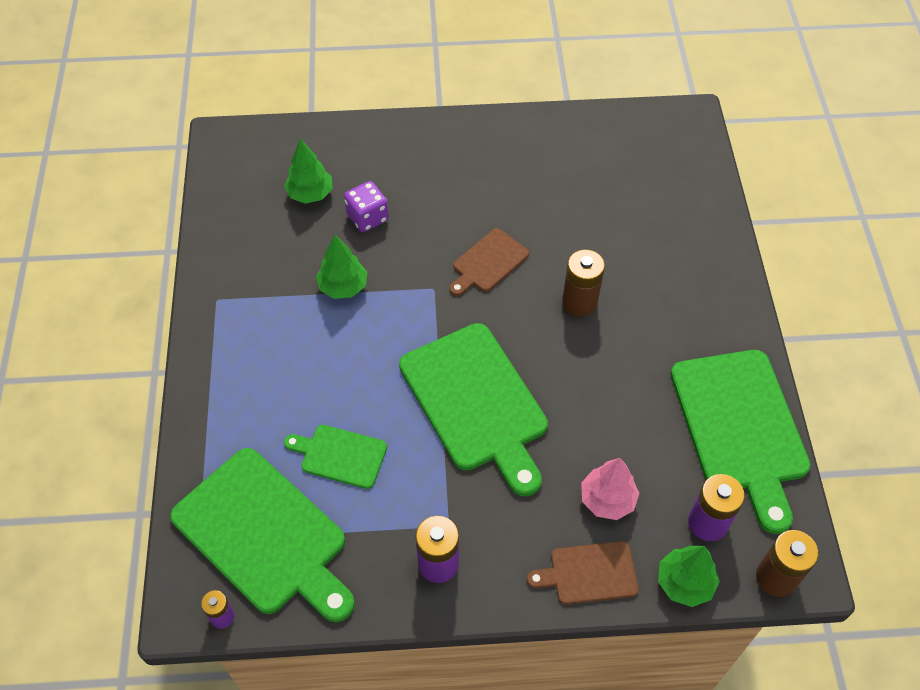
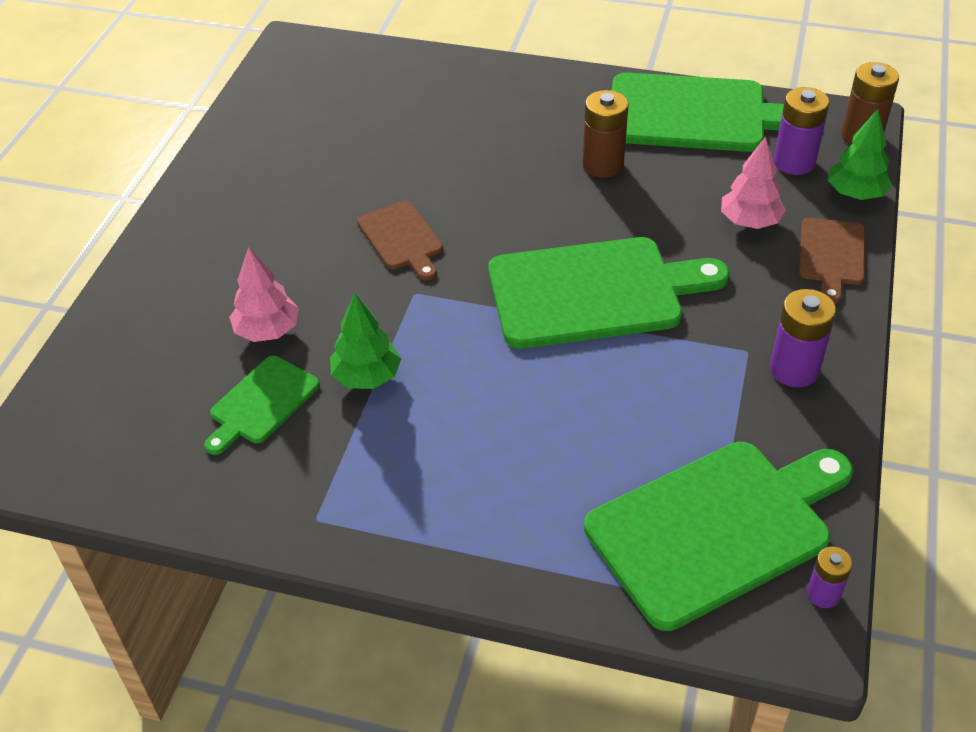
camera: 70 degrees left, 10 degrees down
green tree [284,139,333,204] -> none
green cutting board [284,425,387,489] -> green cutting board moved to [204,356,320,455]
purple dice [344,181,389,232] -> pink tree [229,247,299,342]
brown battery [562,250,605,317] -> brown battery moved to [582,90,629,178]

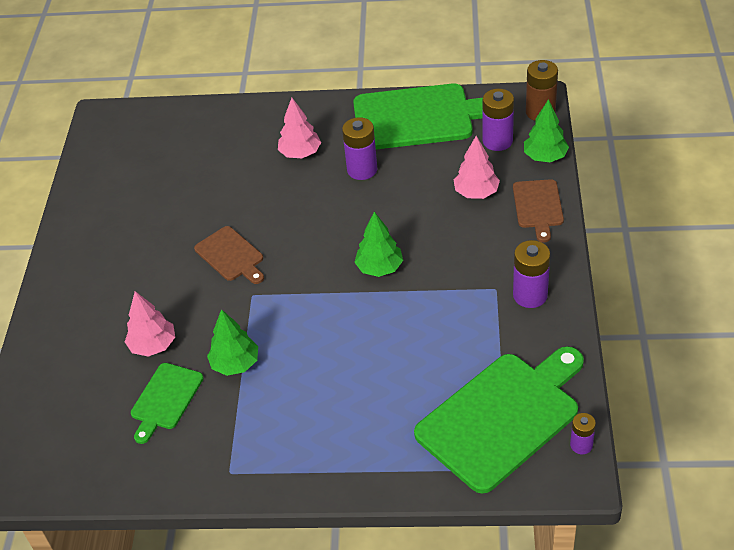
camera: 10 degrees left, 0 degrees up
green cutting board [488,237,730,349] -> green tree [354,212,403,277]
brown battery [582,90,629,178] -> purple battery [342,117,377,180]
none -> pink tree [278,98,321,158]

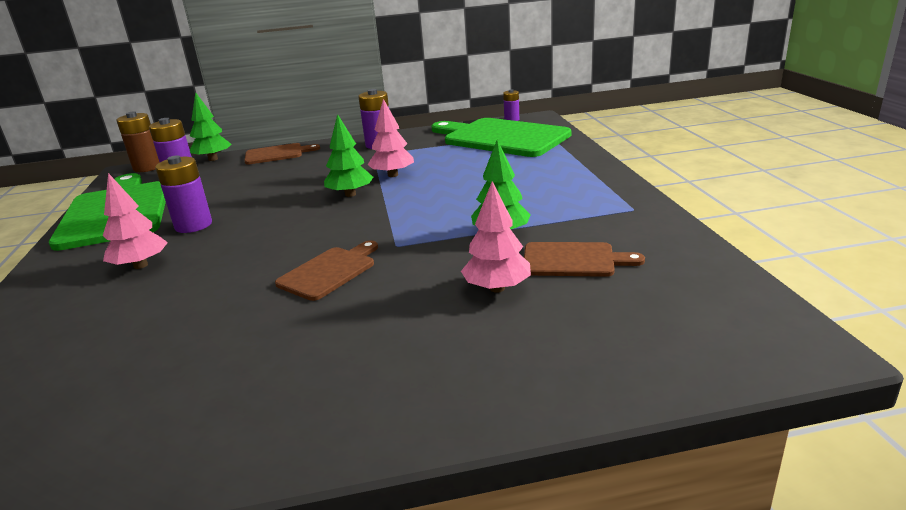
camera: 105 degrees left, 20 degrees down
green cutting board [131,363,204,444] -> brown cutting board [524,242,645,277]
pink tree [453,136,500,199] -> pink tree moved to [368,99,414,177]

